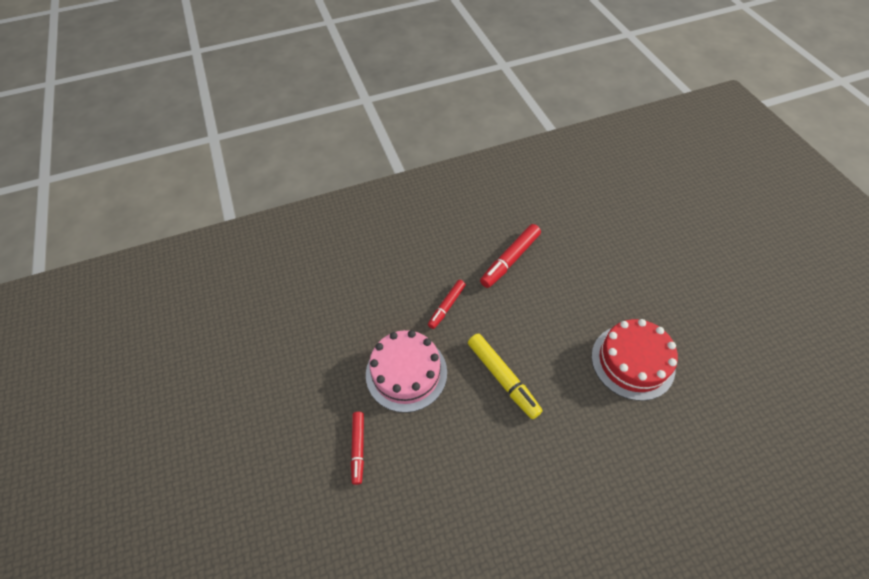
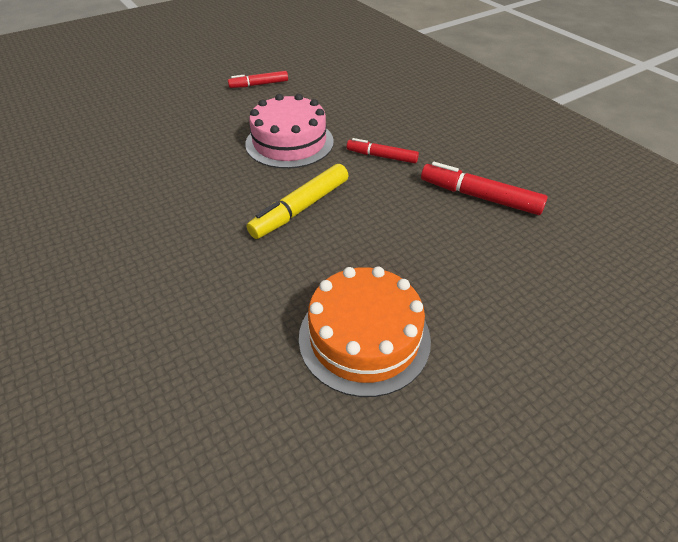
camera: 75 degrees right, 10 degrees down
red marker [351,412,364,485] -> red marker moved to [228,71,288,88]
red cake [591,319,678,401] -> orange cake [299,266,431,397]

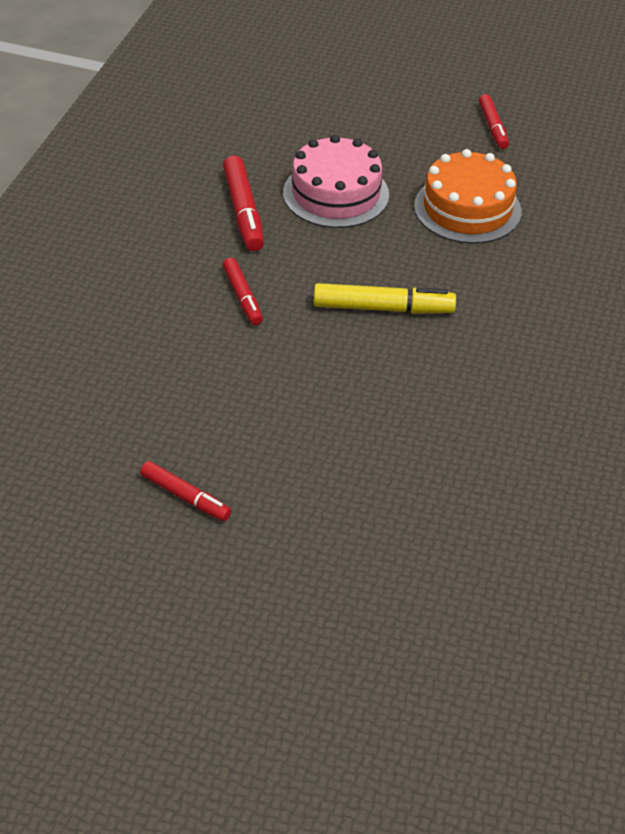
camera: 130 degrees left, 0 degrees up
pink cake [245,94,334,169] -> pink cake moved to [283,135,389,228]
none -> red marker [479,94,509,149]

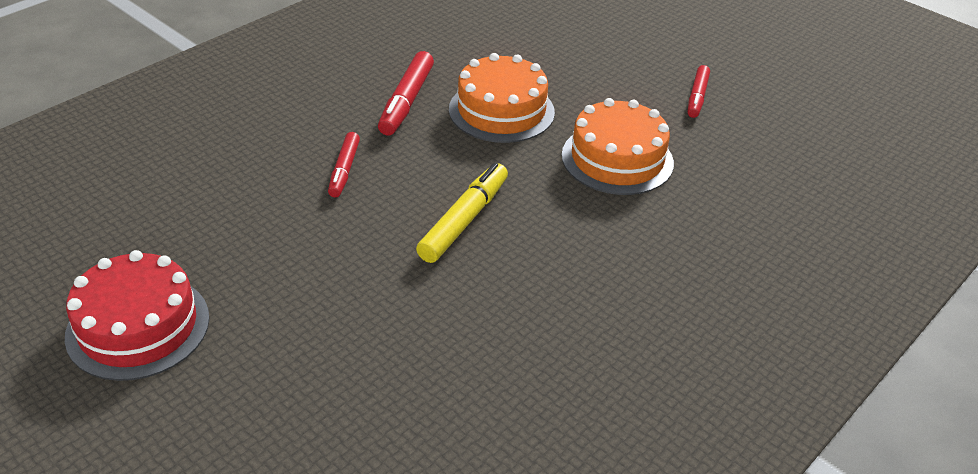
camera: 25 degrees right, 5 degrees down
red marker [140,461,231,521] -> red cake [65,250,210,381]
pink cake [283,135,389,228] -> orange cake [449,53,555,143]
yellow marker [314,283,456,314] -> yellow marker turned 90 degrees counterclockwise [416,163,508,263]

